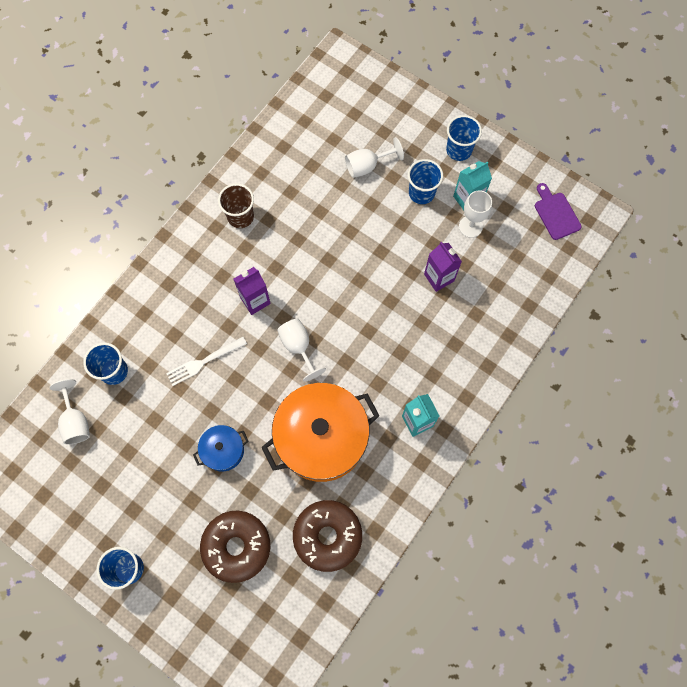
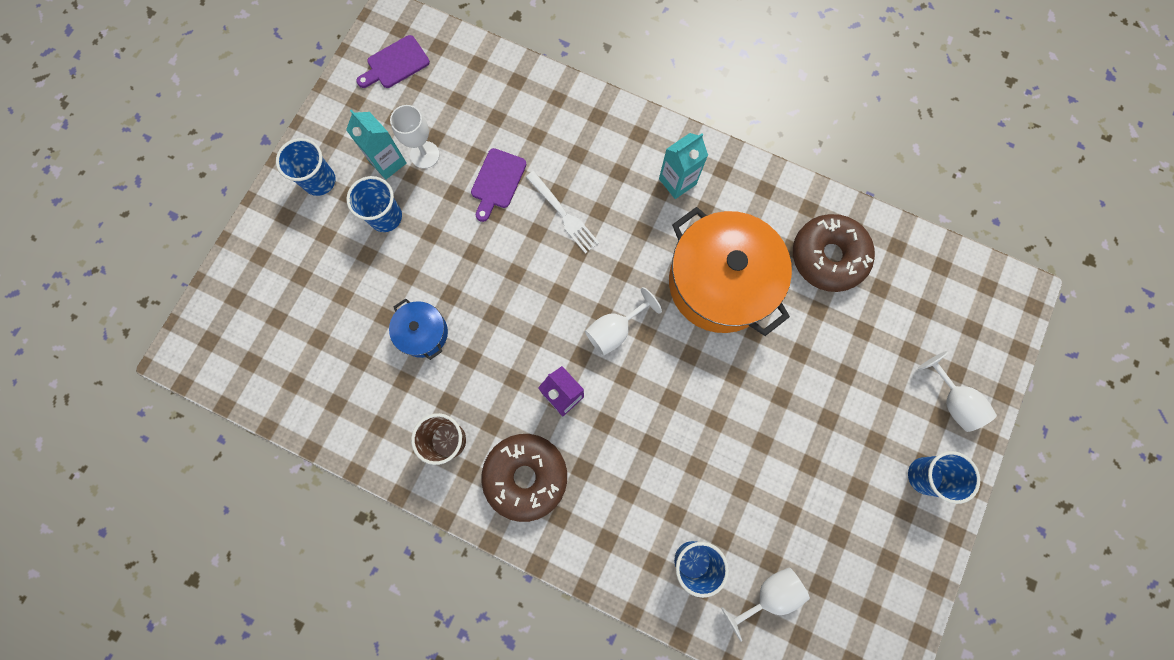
camera: 100 degrees left, 5 degrees up
white fork [166,337,247,386] -> white fork moved to [526,171,599,254]
blue pot [193,425,248,472] -> blue pot moved to [389,298,448,360]
brown donut [200,511,270,583] -> brown donut moved to [481,434,567,522]
white goblet [345,137,404,178] -> white goblet moved to [917,351,997,432]
purple carton [424,242,462,292] -> purple cutting board [471,148,527,222]

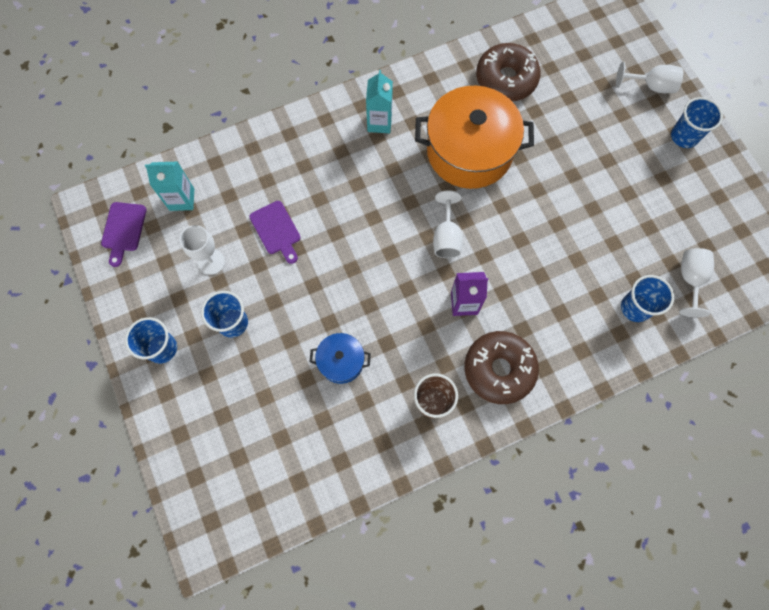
camera: 50 degrees left, 5 degrees down
turquoise carton [346,110,407,180] -> turquoise carton moved to [145,161,194,211]
white fork [526,171,599,254] -> none

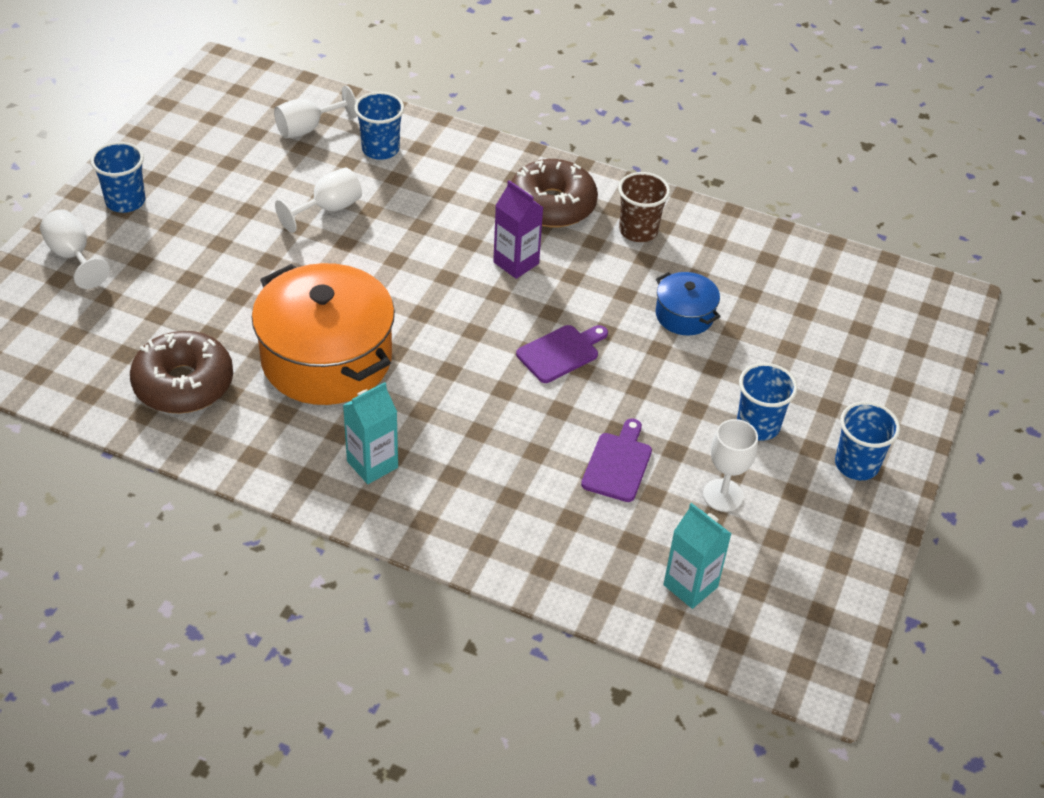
camera: 135 degrees left, 25 degrees down
purple cutting board [101,202,147,267] -> purple cutting board moved to [516,325,608,383]
white goblet [433,190,463,258] -> white goblet moved to [275,168,362,233]

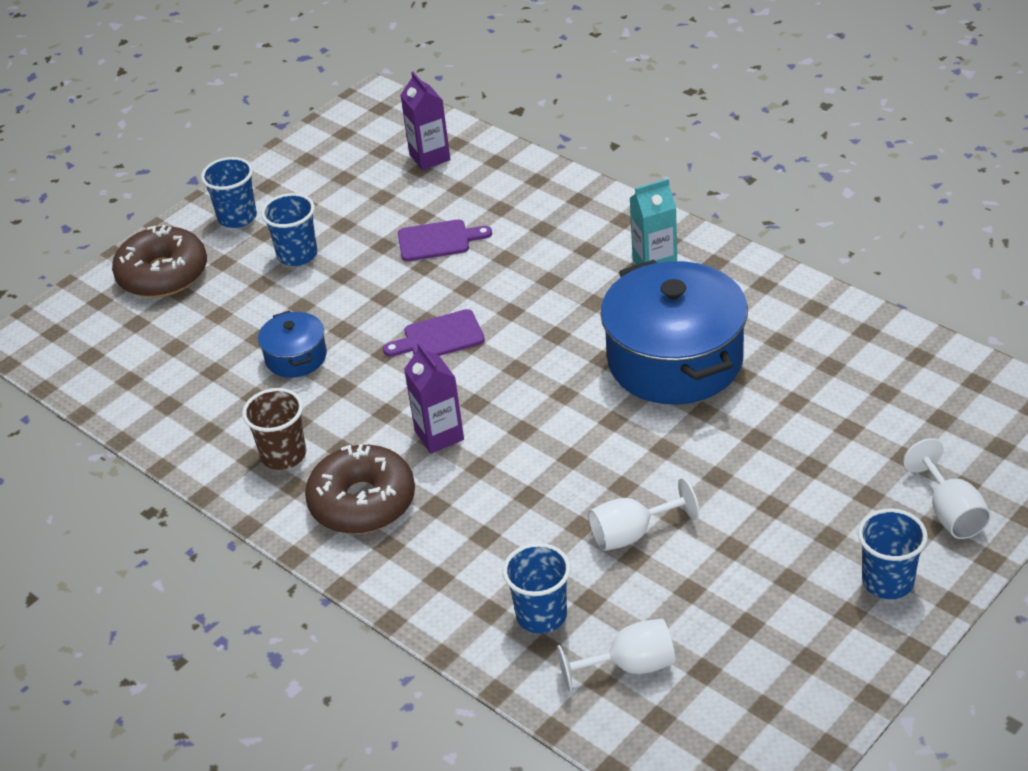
camera: 155 degrees left, 5 degrees down
brown donut [130,331,233,413] -> brown donut moved to [112,225,207,298]
orange pot [252,263,395,405] -> blue pot [600,260,748,404]
purple cutting board [581,418,652,502] -> purple cutting board turned 135 degrees counterclockwise [398,219,492,261]
turquoise carton [663,503,731,609] -> purple carton [400,72,450,170]
white goblet [703,419,758,512] -> none

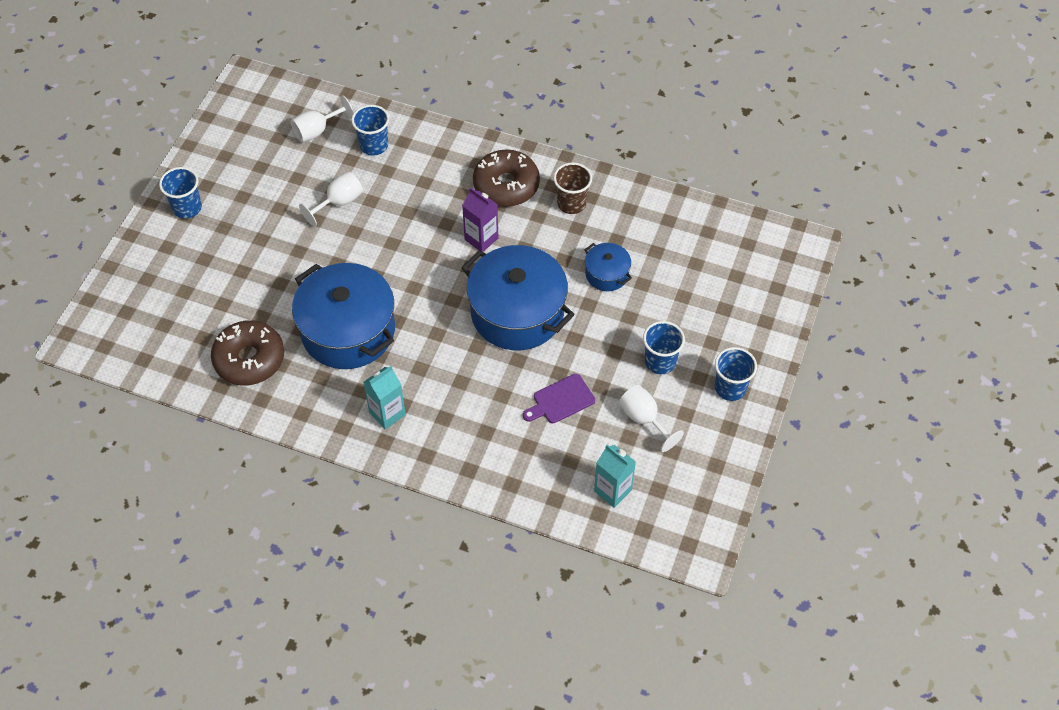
camera: 155 degrees right, 15 degrees up
brown donut [112,225,207,298] -> brown donut moved to [211,320,284,386]
purple cutting board [383,309,485,357] -> blue pot [461,245,575,350]
purple carton [400,72,450,170] -> turquoise carton [594,445,636,508]
white goblet [903,438,991,539] -> white goblet moved to [619,385,684,452]

